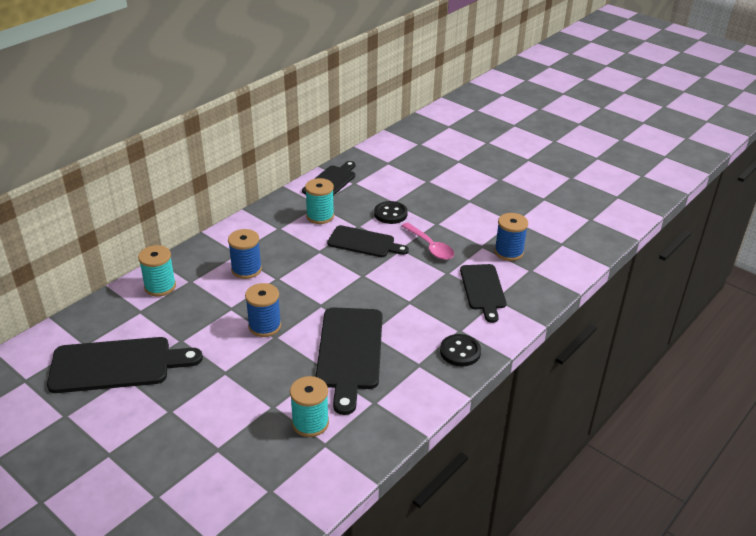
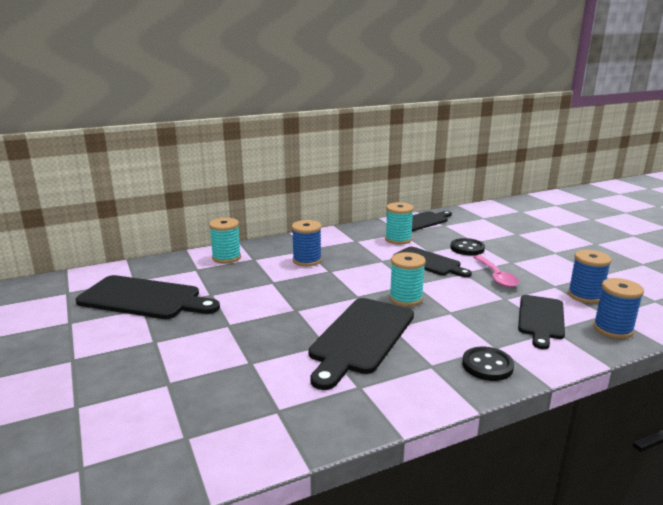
camera: 25 degrees right, 15 degrees down
blue spool [245,283,281,337] -> blue spool moved to [593,278,644,339]
turquoise spool [290,376,329,437] -> turquoise spool moved to [389,252,426,306]

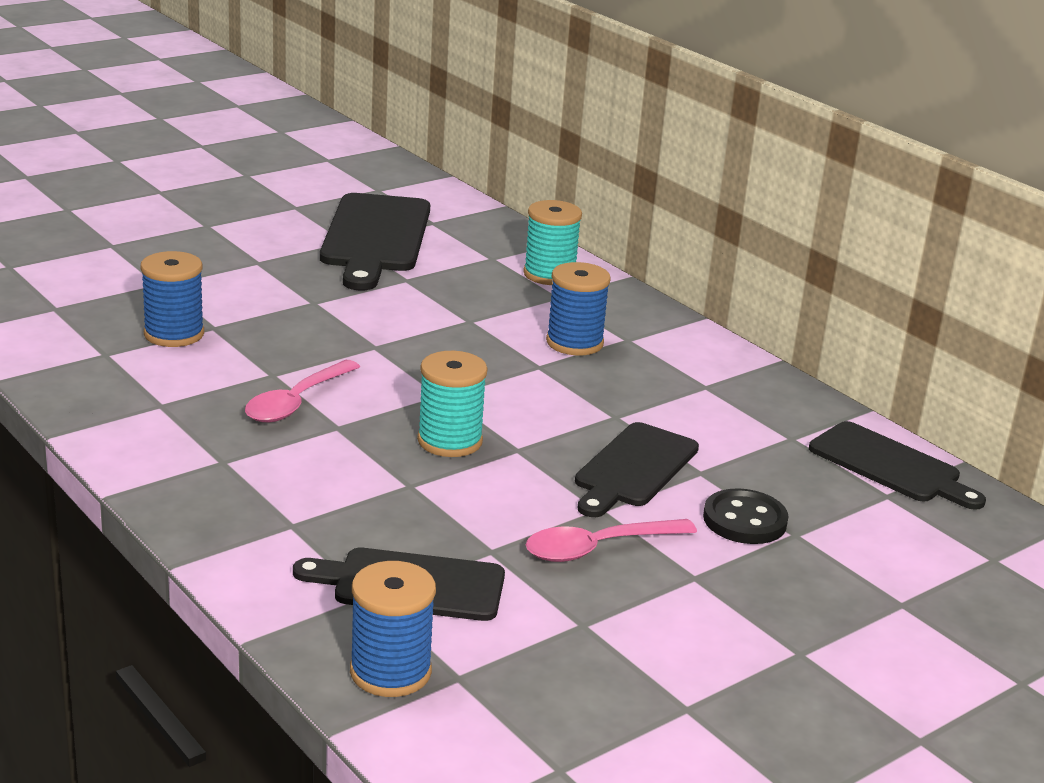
camera: 75 degrees right, 5 degrees up
black cutting board [309,298,414,390] -> pink spoon [245,360,360,422]
turquoise spool [385,202,414,245] -> none
black button [462,347,514,381] -> none
blue spool [568,250,612,303] -> blue spool moved to [141,251,204,347]

